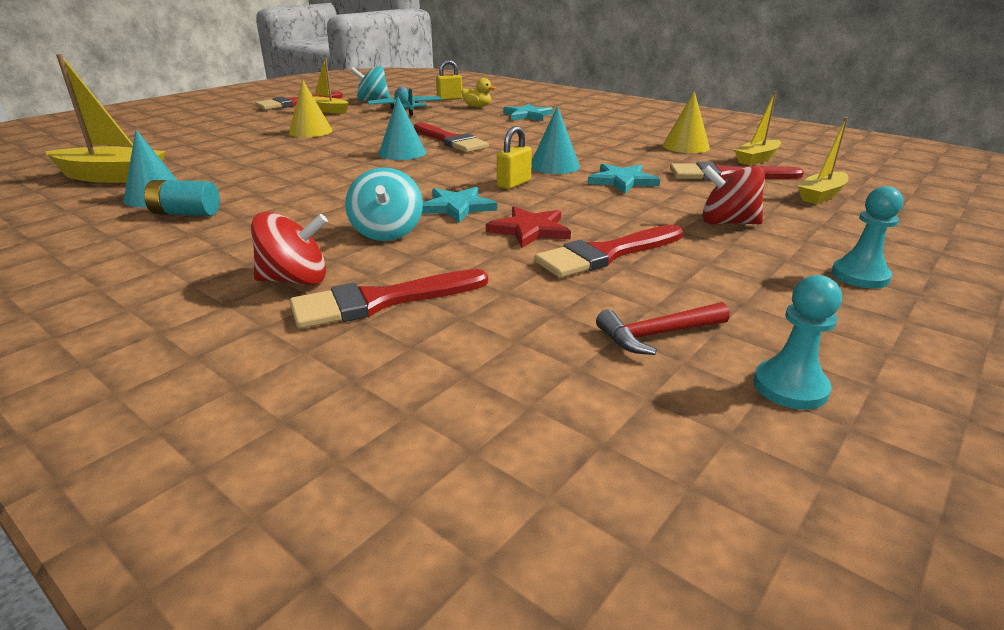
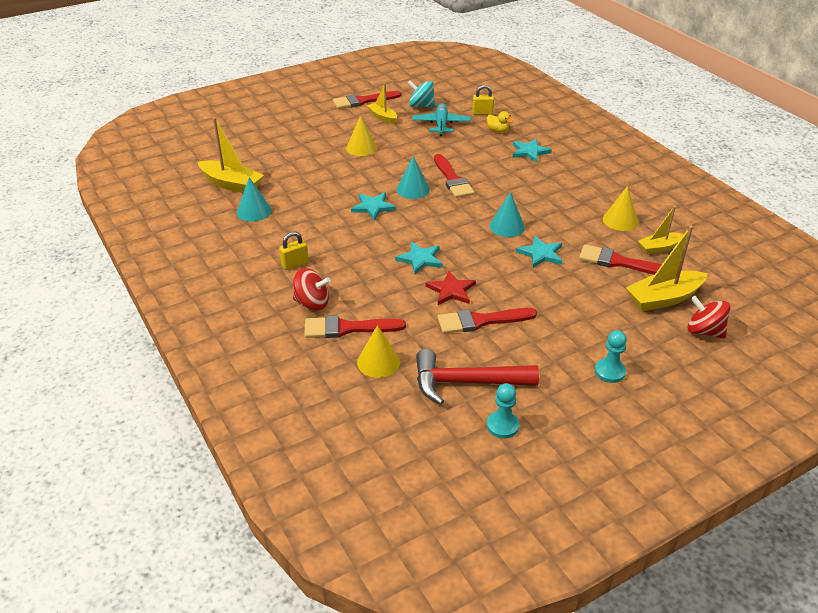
camera: 20 degrees right, 10 degrees up
turquoise battery [144,180,220,216] -> none
turquoise spinning top [345,167,423,241] -> none
yellow padlock [497,126,532,189] -> yellow padlock moved to [279,231,308,270]
red hammer [596,302,730,355] -> red hammer [416,349,539,405], size x1.86
red spinning top [702,165,765,224] -> red spinning top moved to [688,296,730,339]
yellow boat [798,117,849,204] -> yellow boat [626,226,708,311], size x1.64
none -> turquoise star [351,193,396,221]
none -> yellow cone [357,325,400,378]

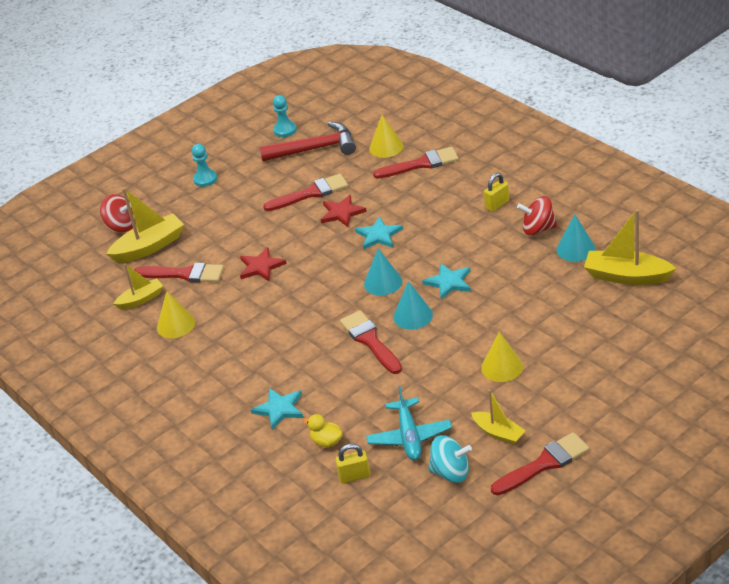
camera: 175 degrees right, 0 degrees up
red spinning top [293,268,331,311] -> red spinning top moved to [517,196,557,235]
turquoise cone [489,192,525,237] -> turquoise cone moved to [364,249,402,296]
turquoise star [516,236,562,268] -> red star [240,247,287,281]

